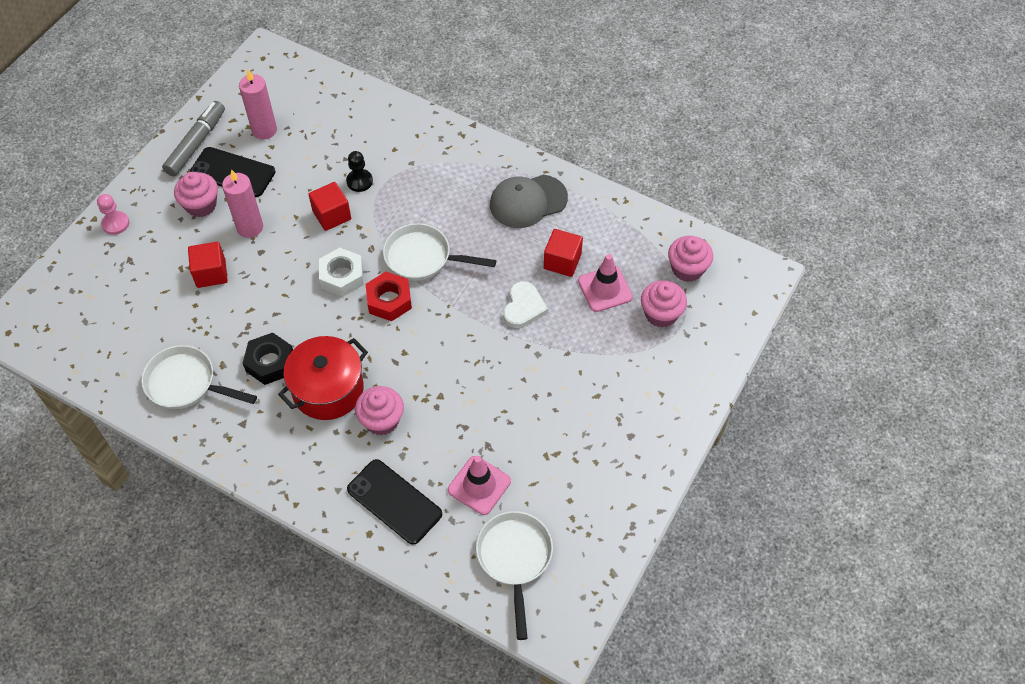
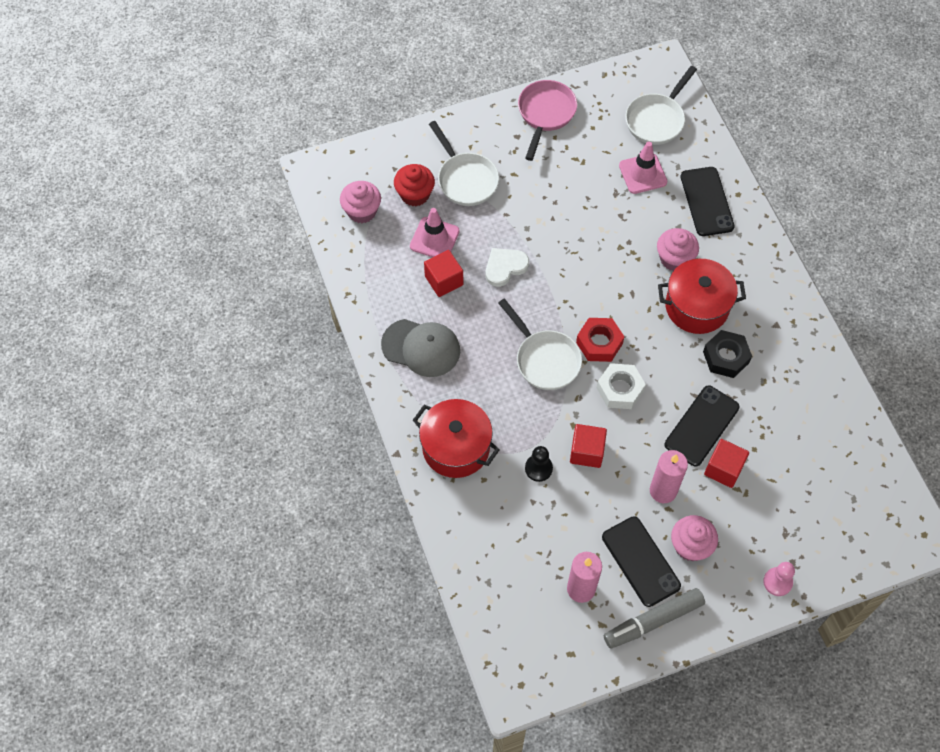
camera: 140 degrees left, 5 degrees up
white pan [141,345,257,409] -> white pan moved to [429,121,499,206]
pink cupcake [641,280,687,328] -> red cupcake [394,164,435,206]
none -> red pot [413,399,500,478]
none -> pink pan [518,80,577,161]
none -> black phone [665,386,740,467]

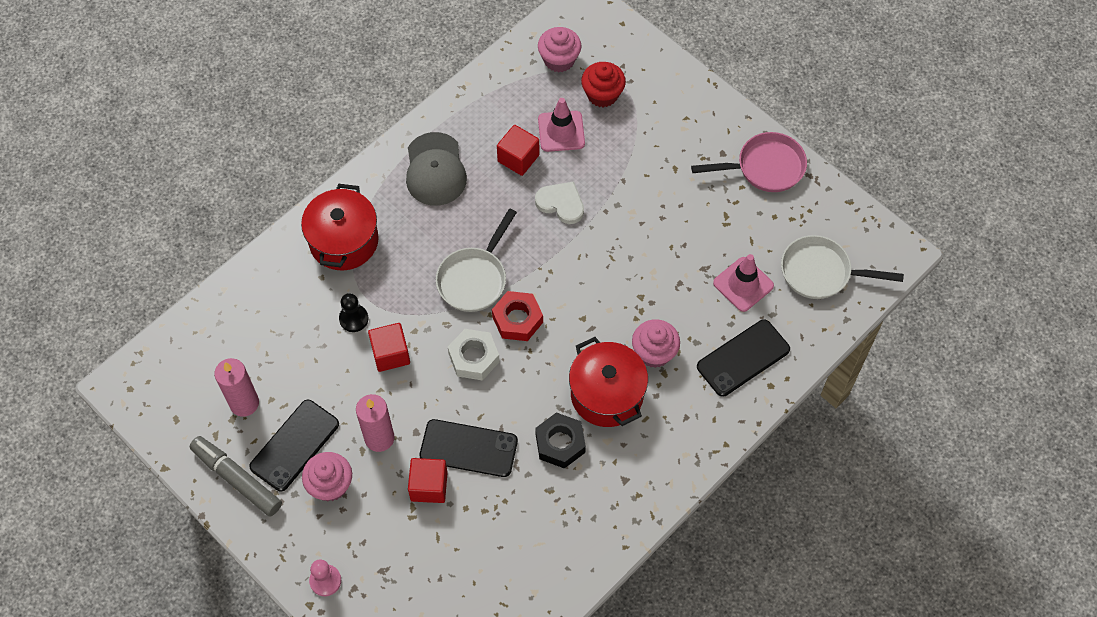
camera: 65 degrees right, 0 degrees up
white pan [429,121,499,206] -> none

